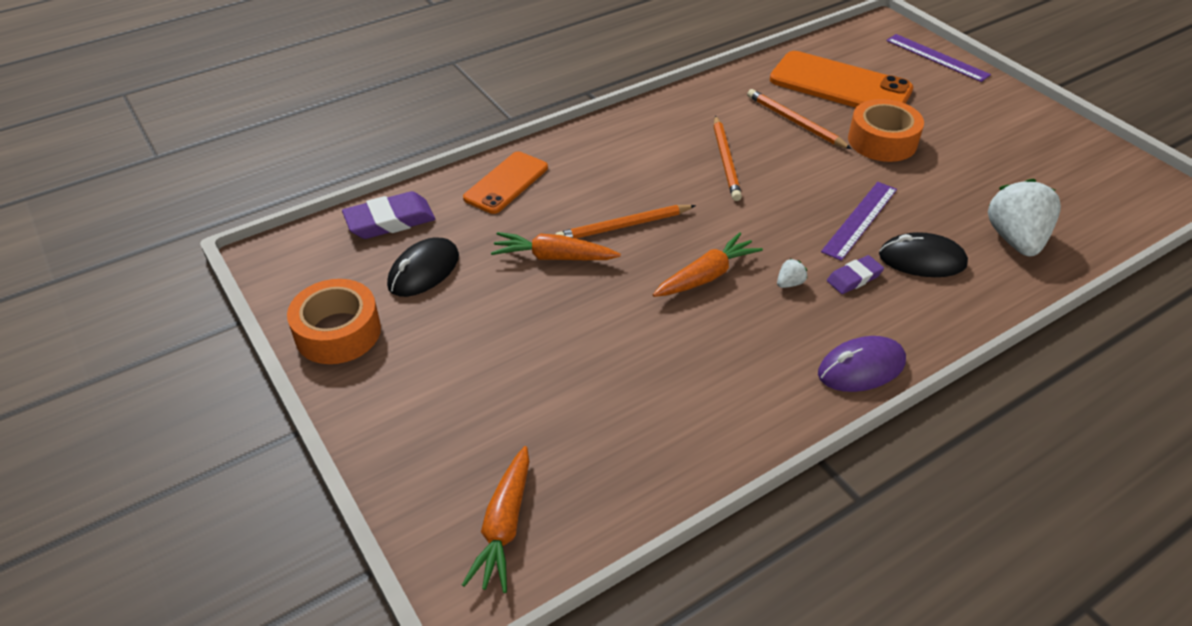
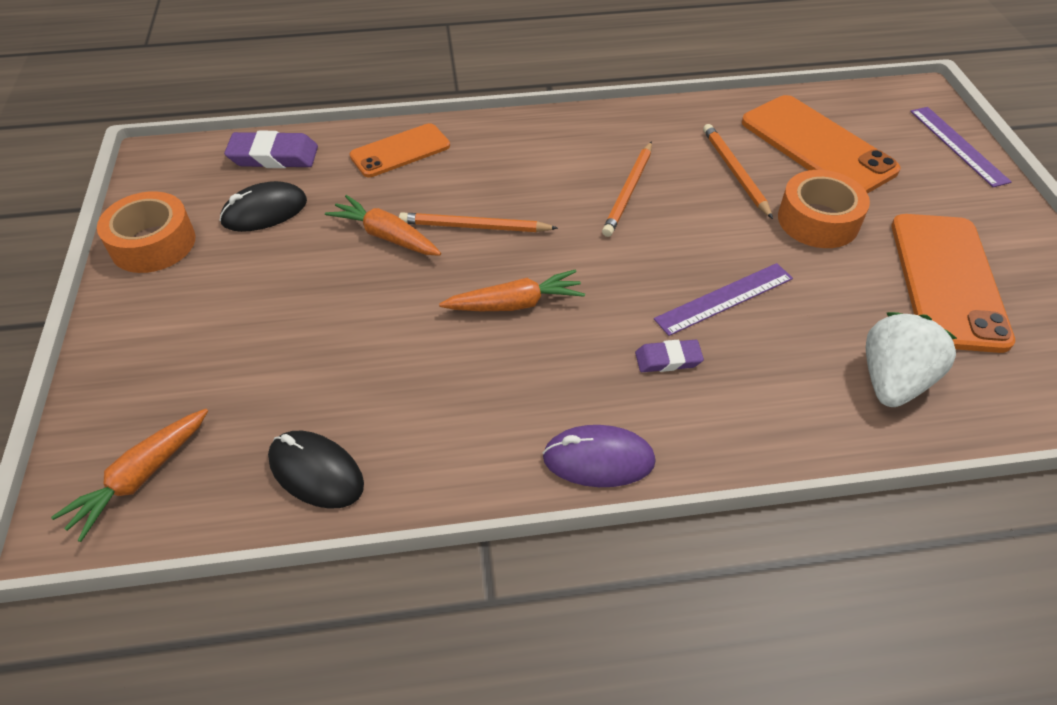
camera: 25 degrees right, 5 degrees up
white strawberry [777,259,807,288] -> none
black mouse [879,232,968,277] -> black mouse moved to [268,430,364,509]
none -> orange phone [892,214,1015,353]

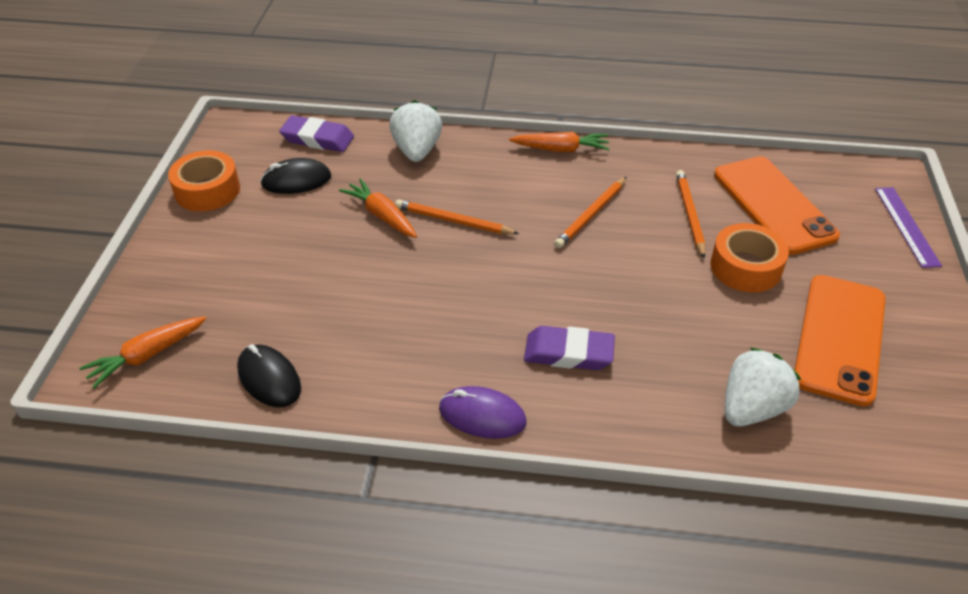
camera: 15 degrees right, 5 degrees down
orange phone [350,123,450,177] -> white strawberry [389,100,442,162]
orange carrot [439,269,585,311] -> orange carrot moved to [509,132,610,152]
purple eraser [635,340,704,372] -> purple eraser [524,326,615,370], size x1.66
purple ruler [654,263,793,336] -> none

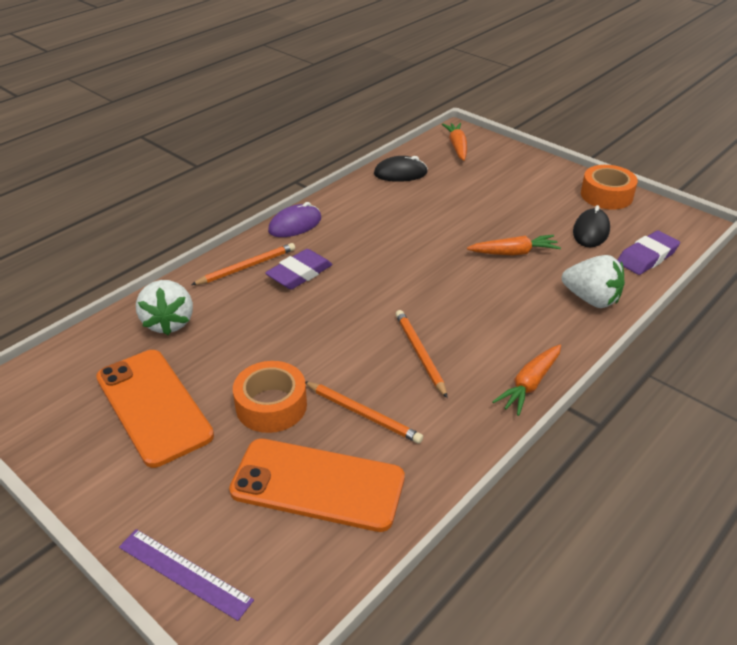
camera: 125 degrees right, 5 degrees down
orange pencil [395,199,519,234] -> orange pencil moved to [191,243,295,285]

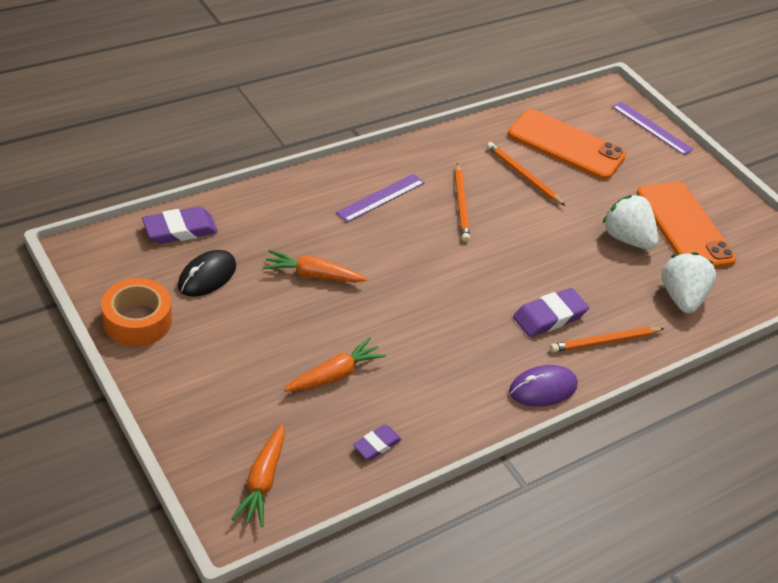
camera: 170 degrees left, 5 degrees up
orange tape [233,361,307,433] -> none
black mouse [374,156,428,182] -> purple eraser [353,425,402,460]
orange carrot [492,345,561,416] -> orange carrot moved to [284,337,386,392]
white strawberry [562,255,625,308] -> white strawberry moved to [603,195,658,250]
none -> purple ruler [336,174,425,222]

